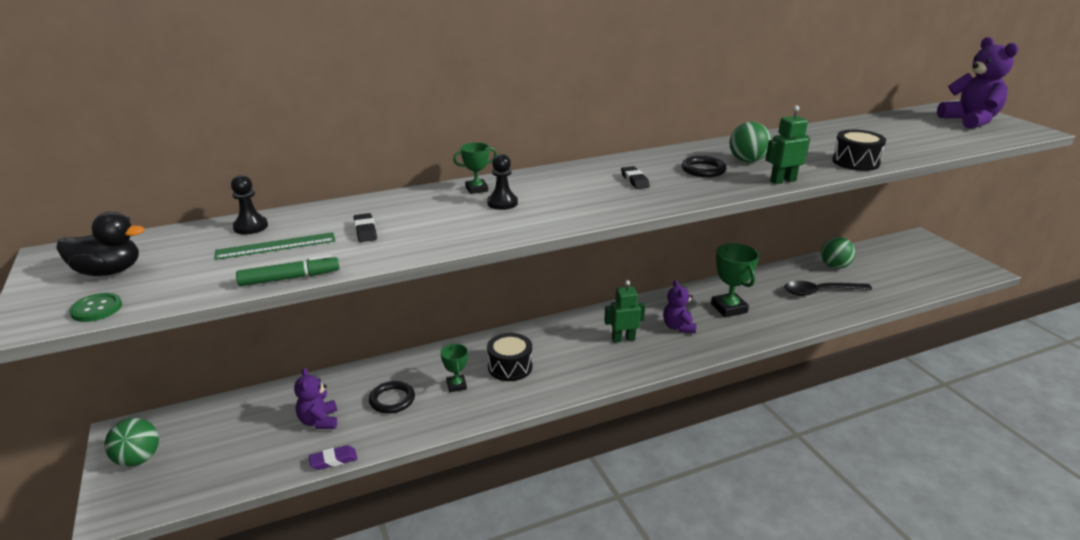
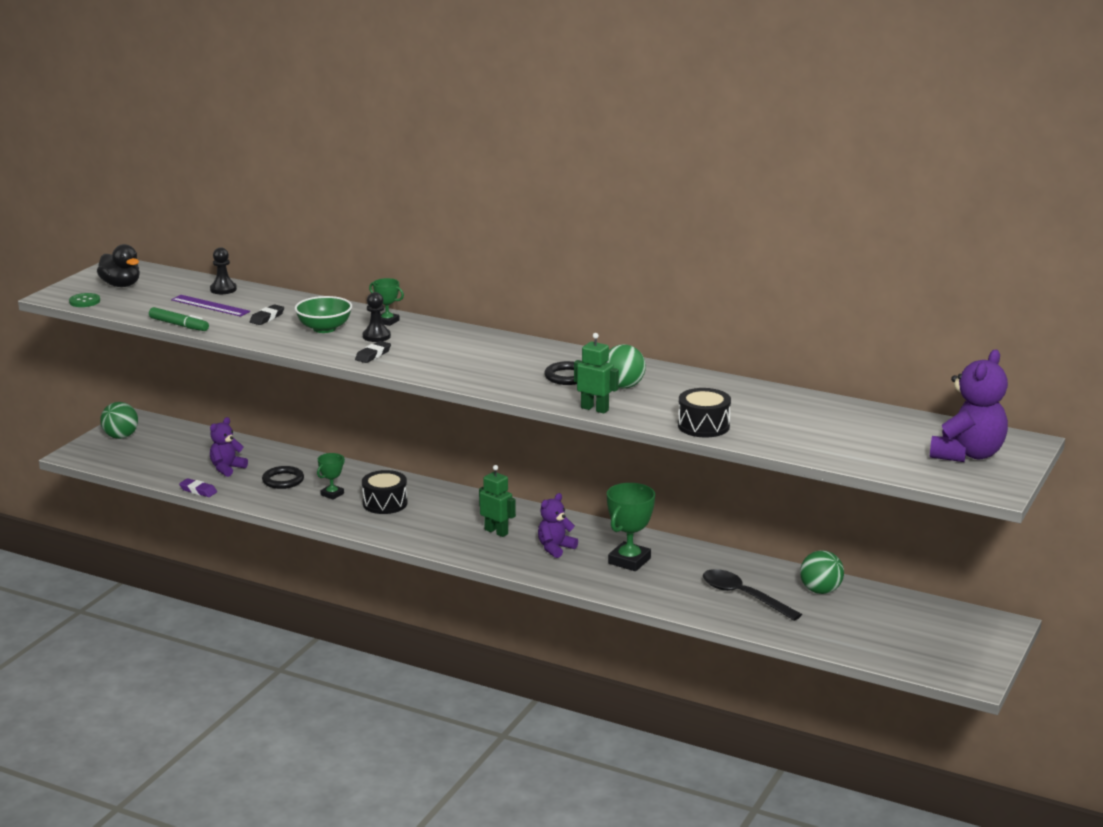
camera: 50 degrees right, 5 degrees down
green ruler [215,232,335,260] -> purple ruler [171,295,250,317]
black eraser [621,166,650,189] -> black eraser moved to [355,341,391,363]
none -> green bowl [295,296,352,333]

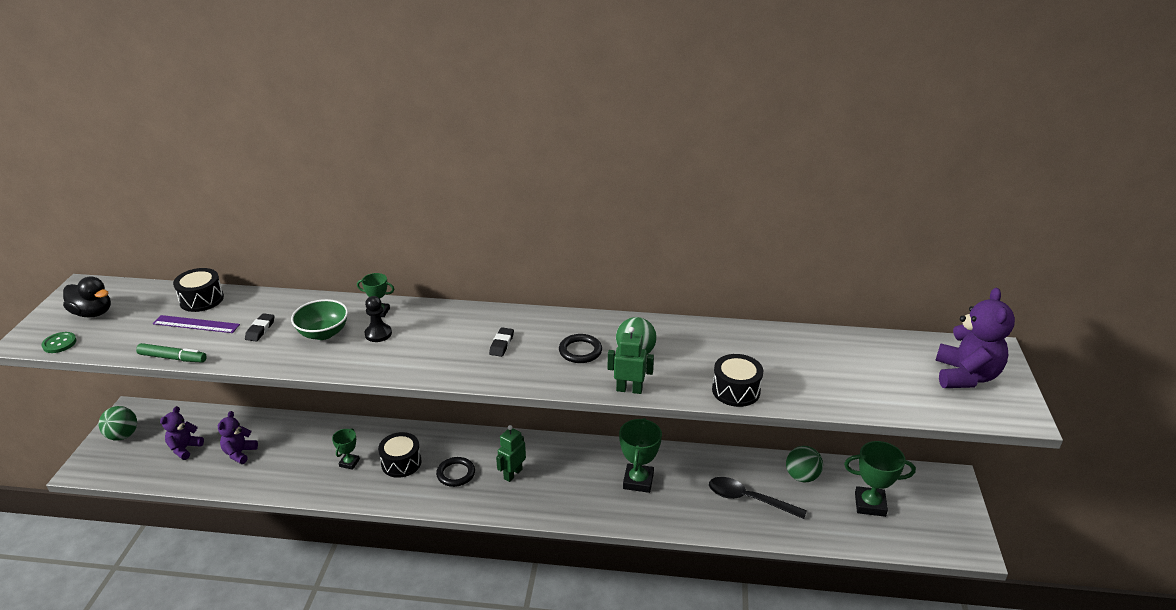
camera: 20 degrees left, 10 degrees up
purple eraser [179,478,217,497] -> none
black pawn [210,247,237,294] -> black drum [173,268,224,312]
black ring [262,466,304,489] -> black ring moved to [436,457,475,487]
black eraser [355,341,391,363] -> black eraser moved to [489,327,514,357]
green robot [479,465,516,537] -> green robot turned 75 degrees counterclockwise [496,425,526,482]
purple teddy bear [538,493,578,558] -> purple teddy bear moved to [160,406,204,460]
none -> green trophy [844,441,916,517]

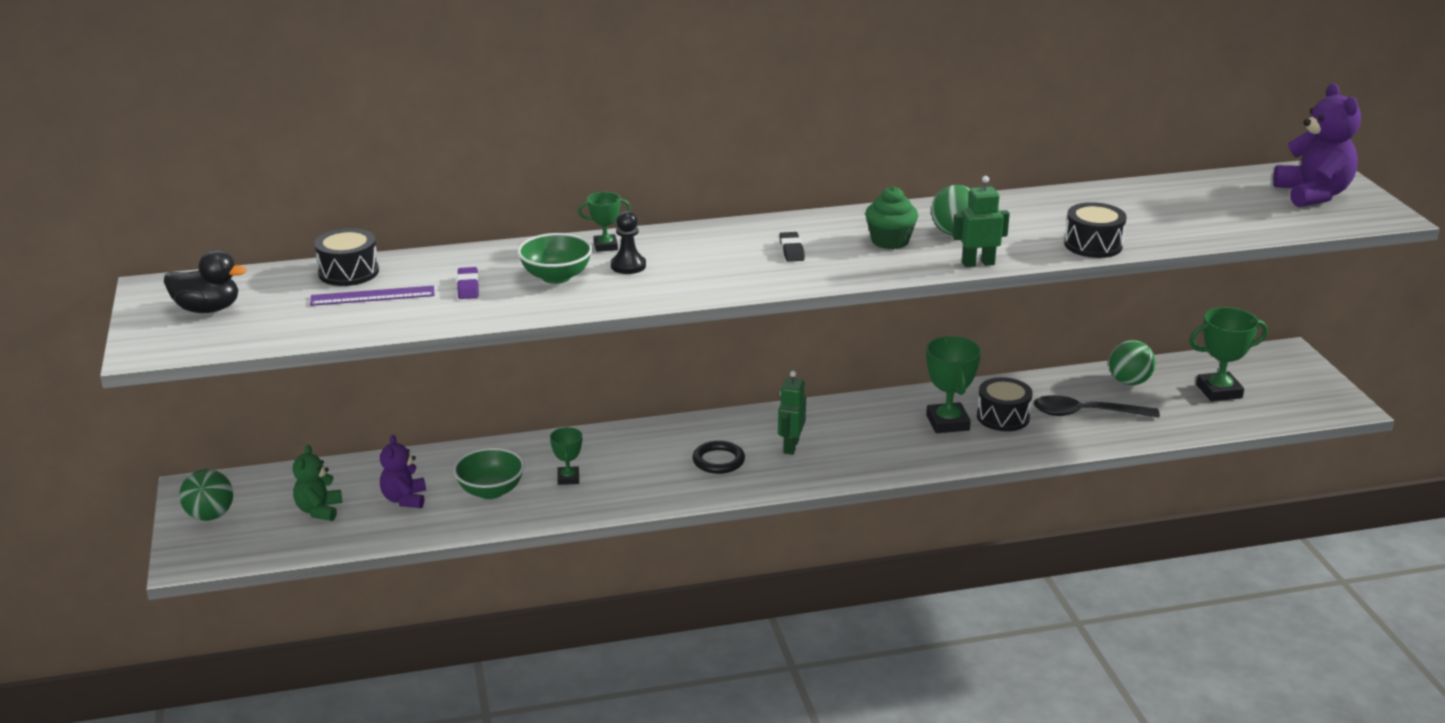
camera: 20 degrees left, 5 degrees down
green button [41,332,77,353] -> none
green marker [136,343,207,362] -> none
purple teddy bear [160,406,204,460] -> green teddy bear [293,445,342,521]
black eraser [245,313,275,341] -> purple eraser [457,267,479,299]
black drum [378,432,421,478] -> black drum moved to [977,377,1033,431]
black ring [559,334,602,363] -> green cupcake [865,186,918,249]
none -> green bowl [453,448,525,499]

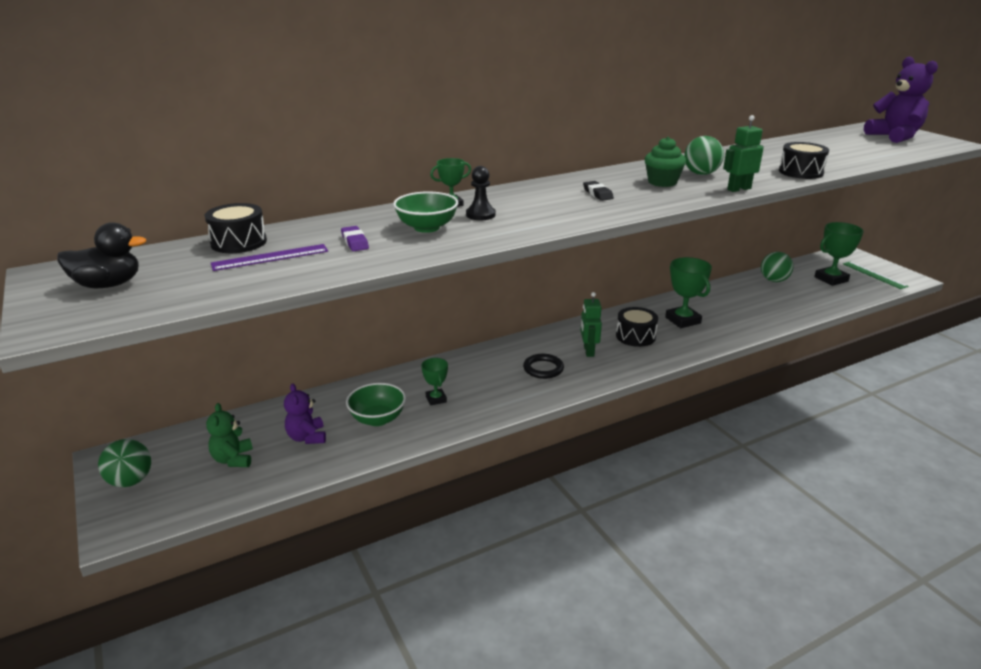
camera: 15 degrees left, 0 degrees up
black drum [977,377,1033,431] -> black drum moved to [616,307,658,347]
black spoon [1034,395,1160,418] -> none
none -> green ruler [843,261,908,289]

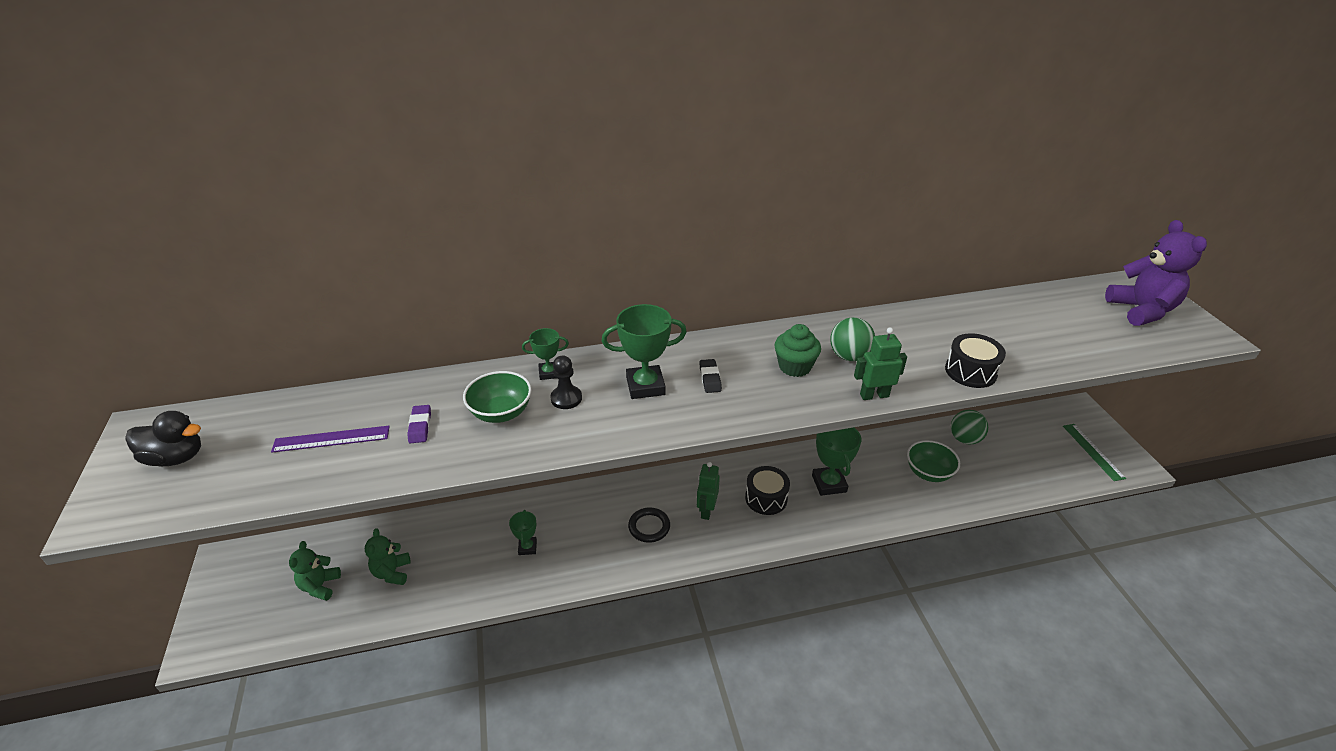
camera: 15 degrees right, 10 degrees up
green ball [98,439,151,487] -> none
black drum [205,203,267,253] -> none
purple teddy bear [284,384,326,444] -> green teddy bear [365,528,411,585]
green bowl [346,383,406,426] -> green bowl moved to [907,440,960,482]
green trophy [814,222,864,286] -> green trophy moved to [602,304,687,399]

